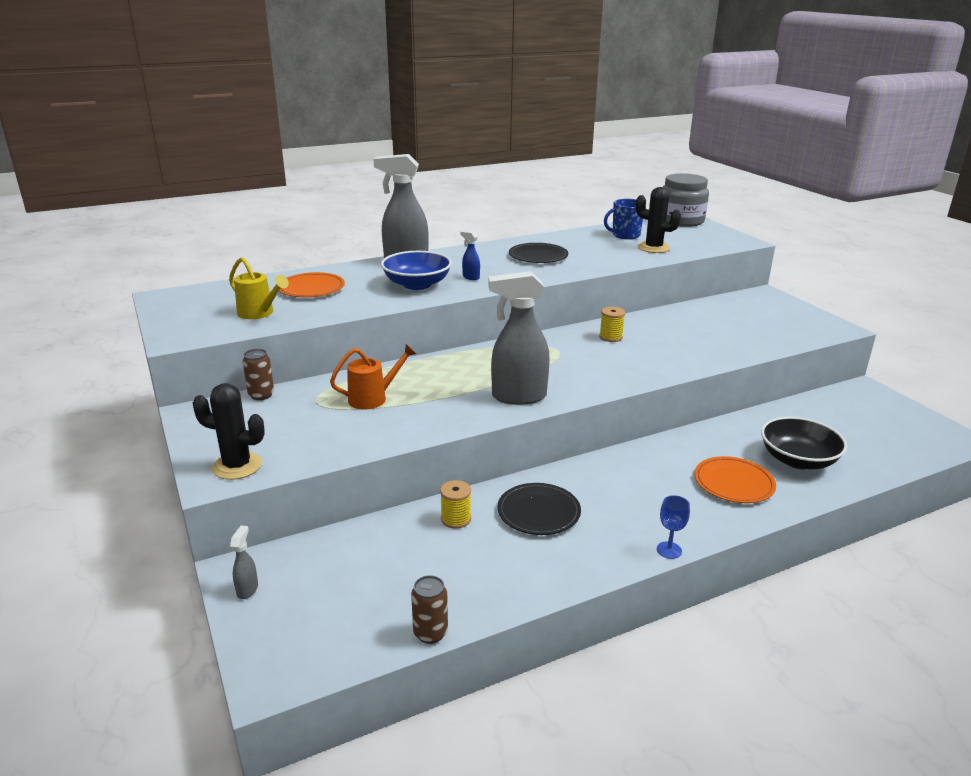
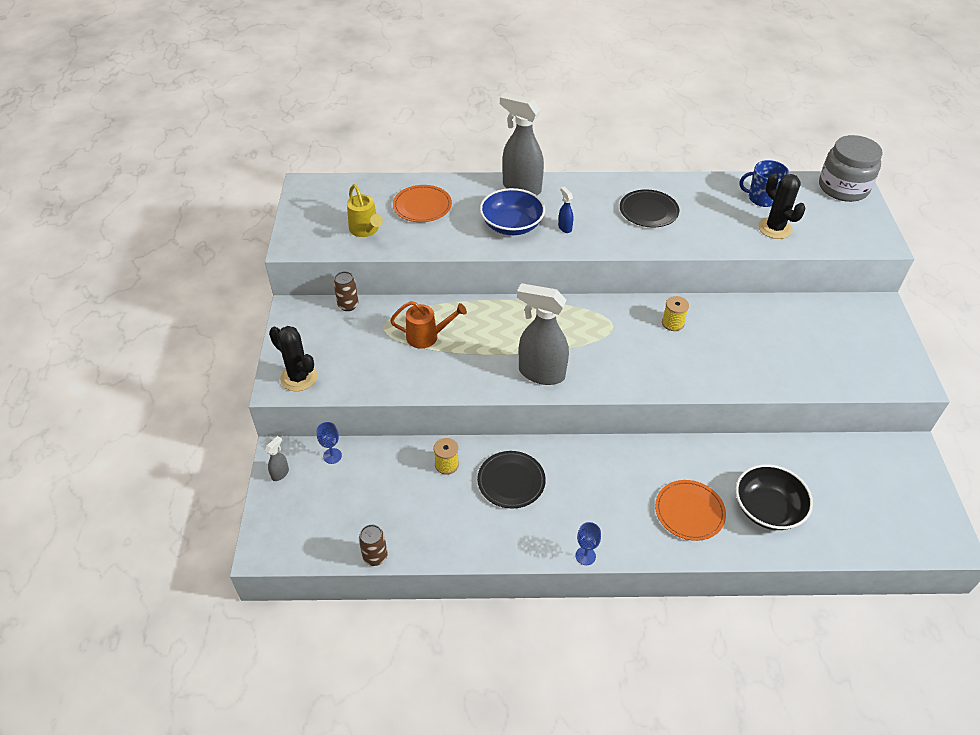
camera: 25 degrees right, 20 degrees up
none -> blue goblet [317,422,342,464]

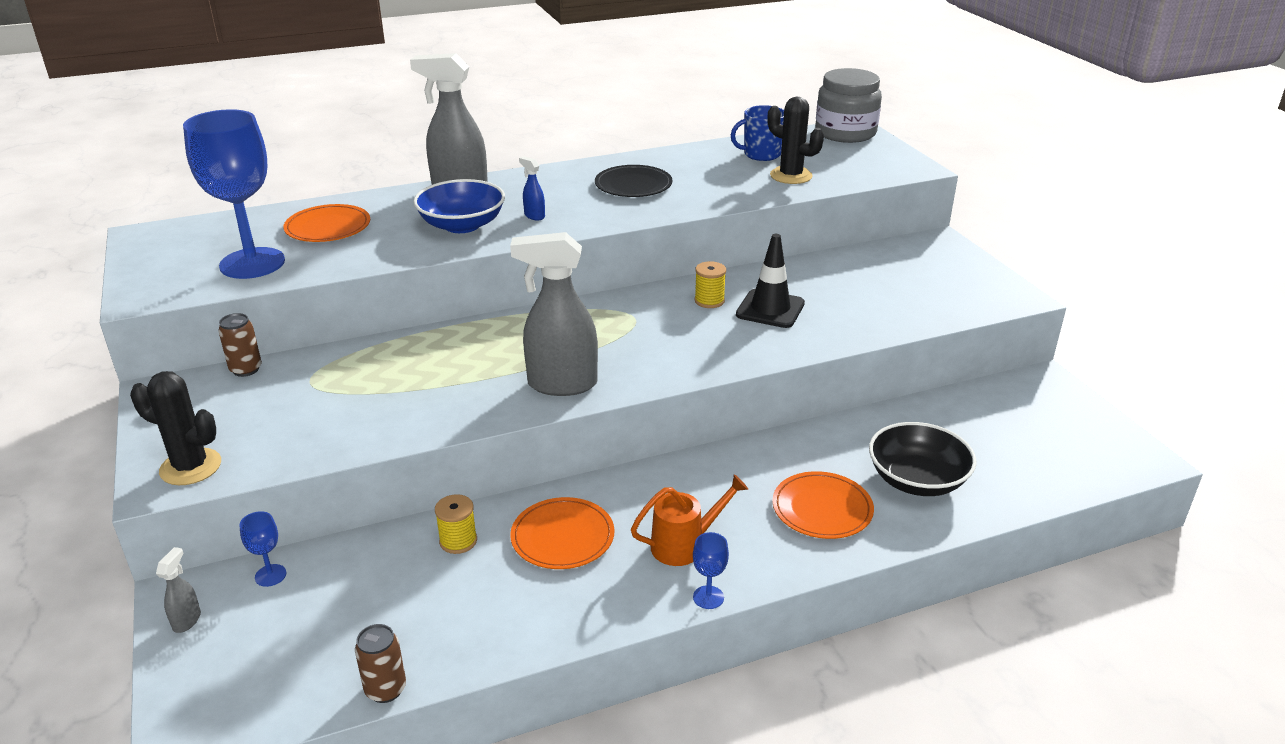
camera: 20 degrees left, 15 degrees down
yellow watering can [347,184,383,237] -> blue goblet [183,109,285,279]
orange watering can [390,301,467,349] -> orange watering can moved to [631,474,748,566]
black plate [477,451,546,509] -> orange plate [510,497,614,569]
none -> black traffic cone [736,234,805,328]

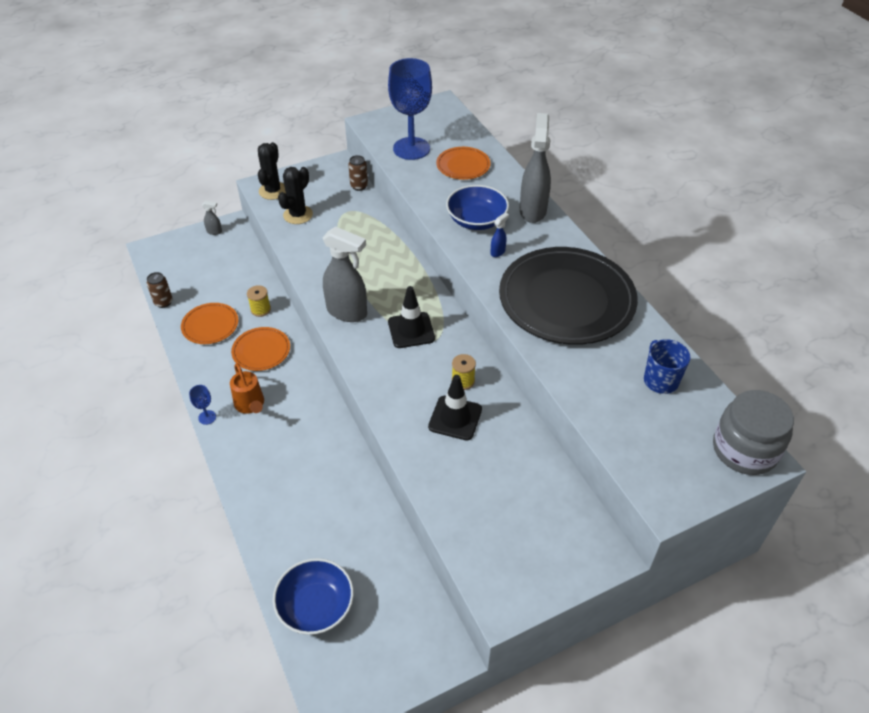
camera: 85 degrees right, 15 degrees up
blue goblet [239,511,287,587] -> none
grey spray bottle [510,232,598,396] -> grey spray bottle turned 120 degrees clockwise [323,226,367,322]
black plate [595,165,673,197] -> black plate [499,247,638,345], size x2.14
black cactus [768,97,824,184] -> black cactus moved to [278,167,313,224]
orange plate [772,471,874,539] -> orange plate moved to [181,303,239,344]
black bowl [869,422,977,496] -> none
none -> blue bowl [273,558,354,635]
none -> black traffic cone [388,286,435,348]

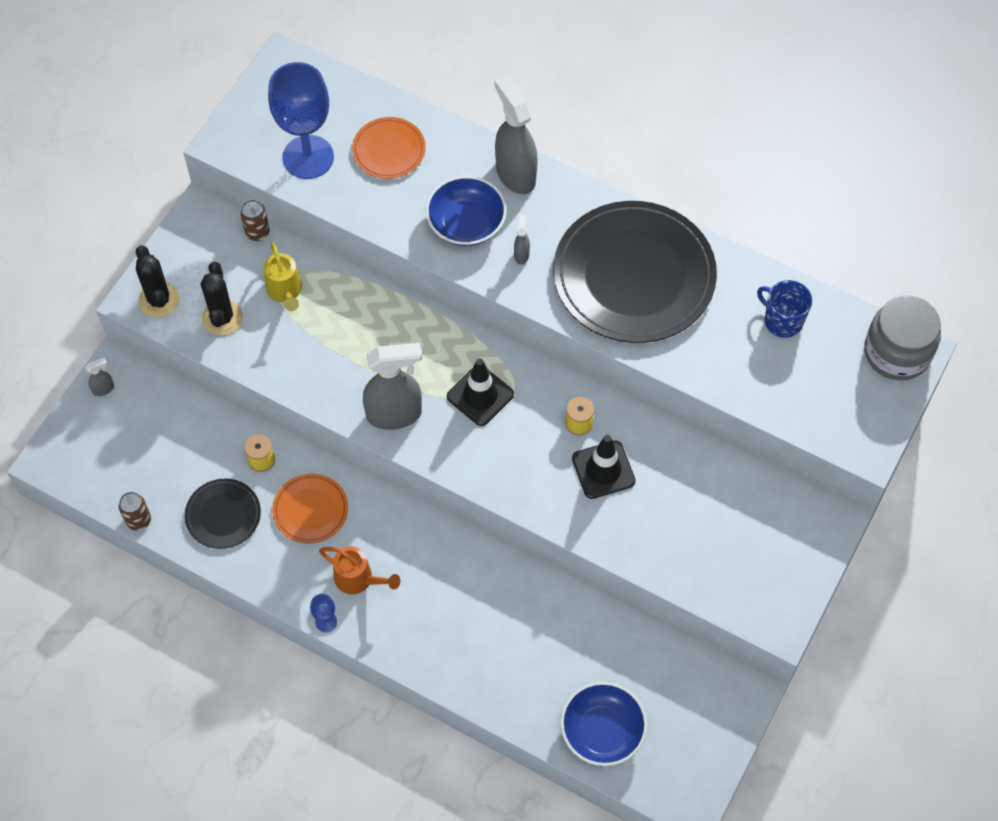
camera: 35 degrees left, 15 degrees up
orange plate [181,303,239,344] -> black plate [185,478,261,549]
blue spray bottle [491,213,509,257] -> grey spray bottle [514,215,530,265]
none -> yellow watering can [263,242,302,311]

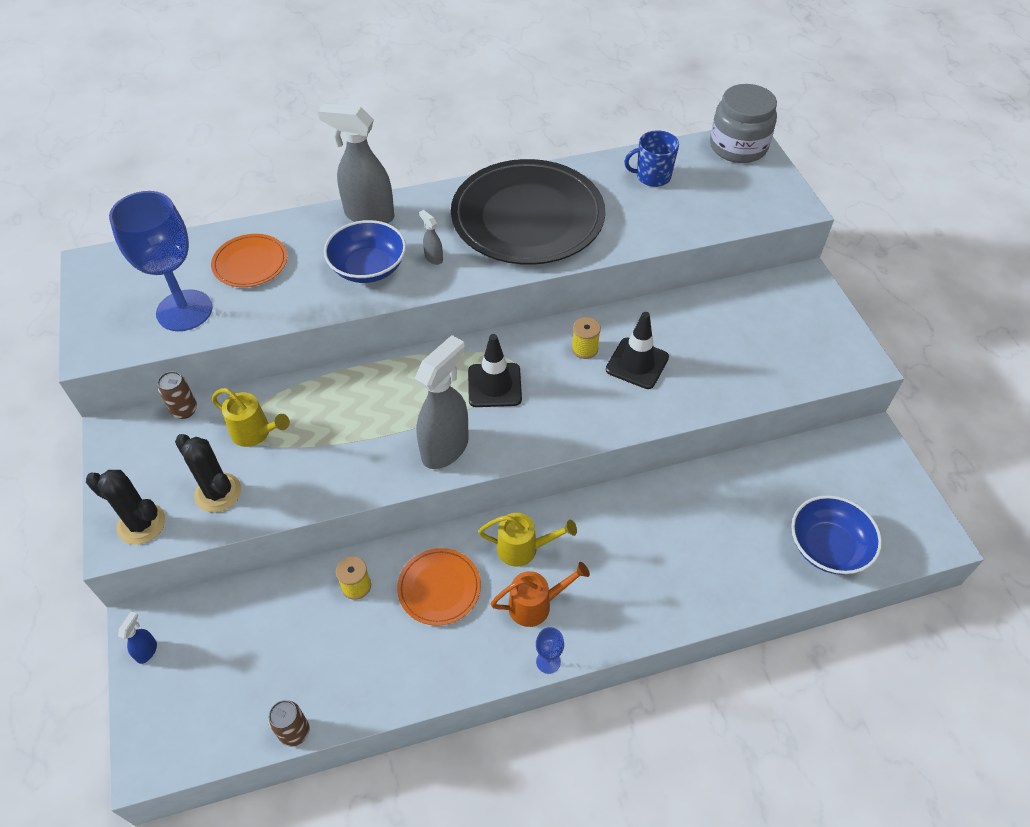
camera: 45 degrees left, 10 degrees down
grey spray bottle [85,357,114,396] -> blue spray bottle [118,612,157,664]
black plate [185,478,261,549] -> none
none -> yellow watering can [478,513,577,567]

